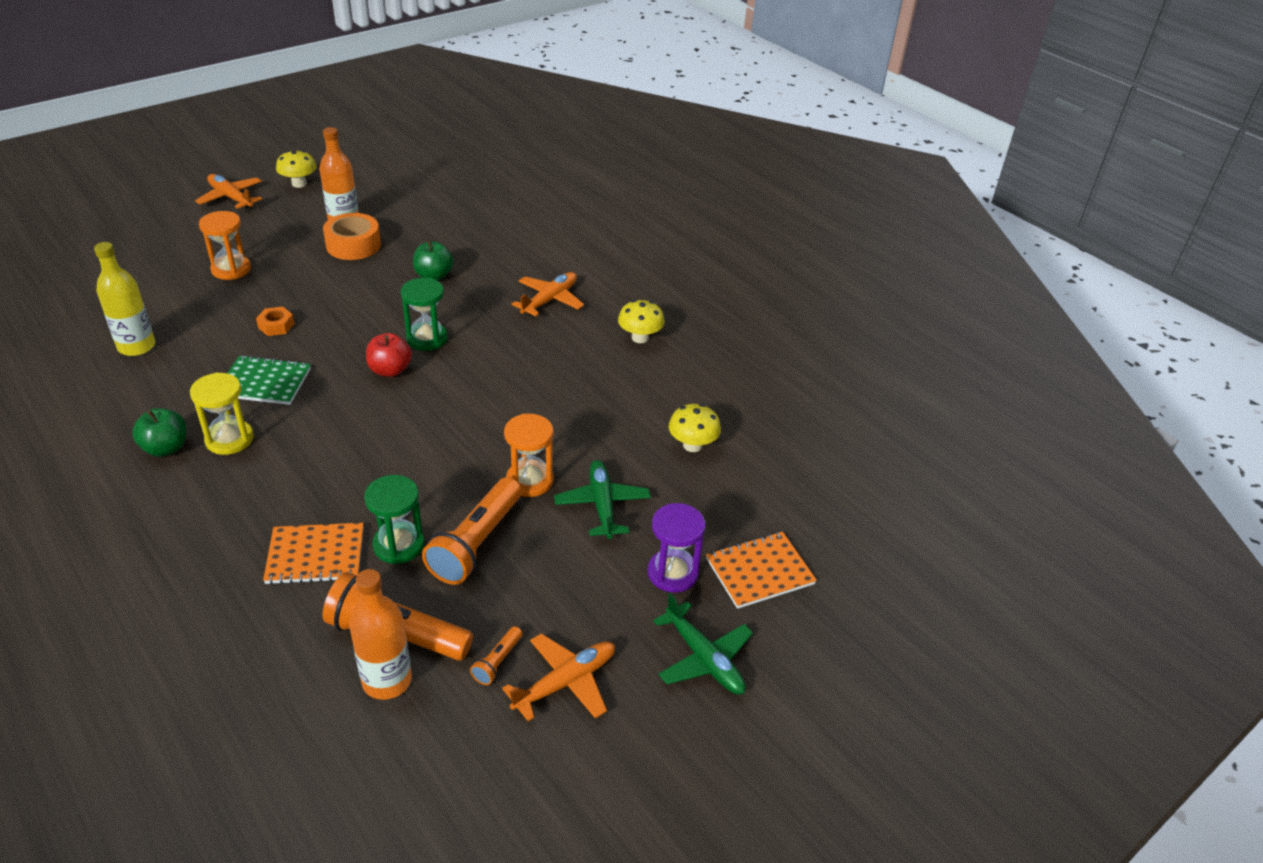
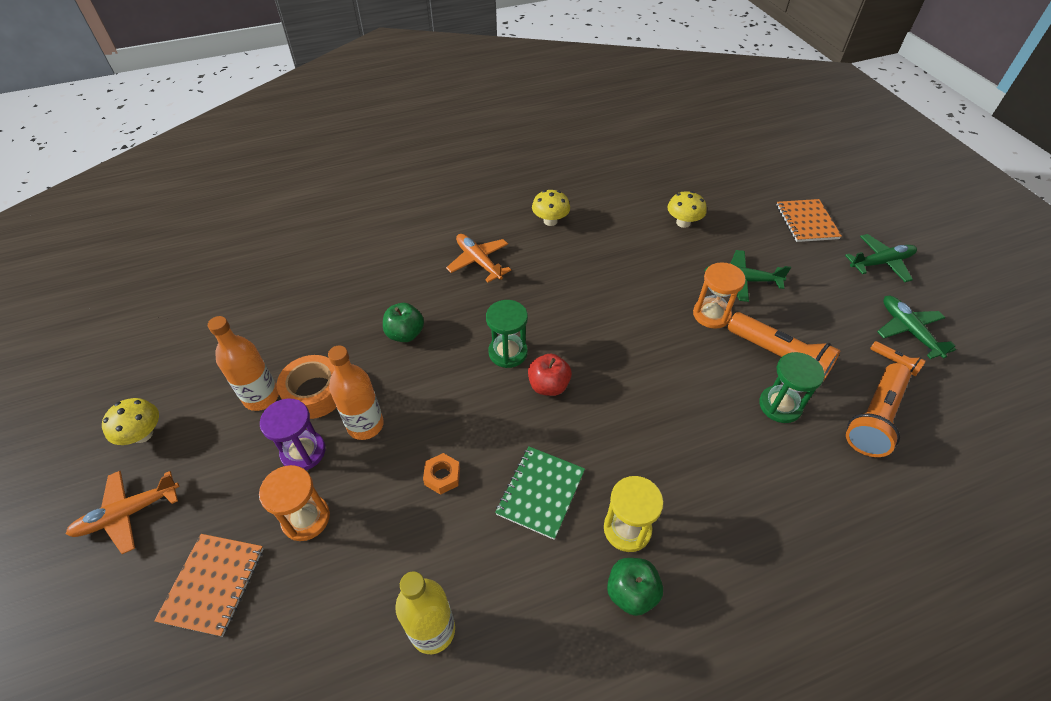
camera: 70 degrees left, 10 degrees up
orange notebook [263,523,364,585] -> orange notebook moved to [154,534,263,637]
orange bottle [349,569,412,700] -> orange bottle moved to [328,346,384,440]
orange plane [502,633,615,721] -> green plane [877,296,956,359]
purple hourglass [648,503,706,593] -> purple hourglass moved to [260,399,325,470]

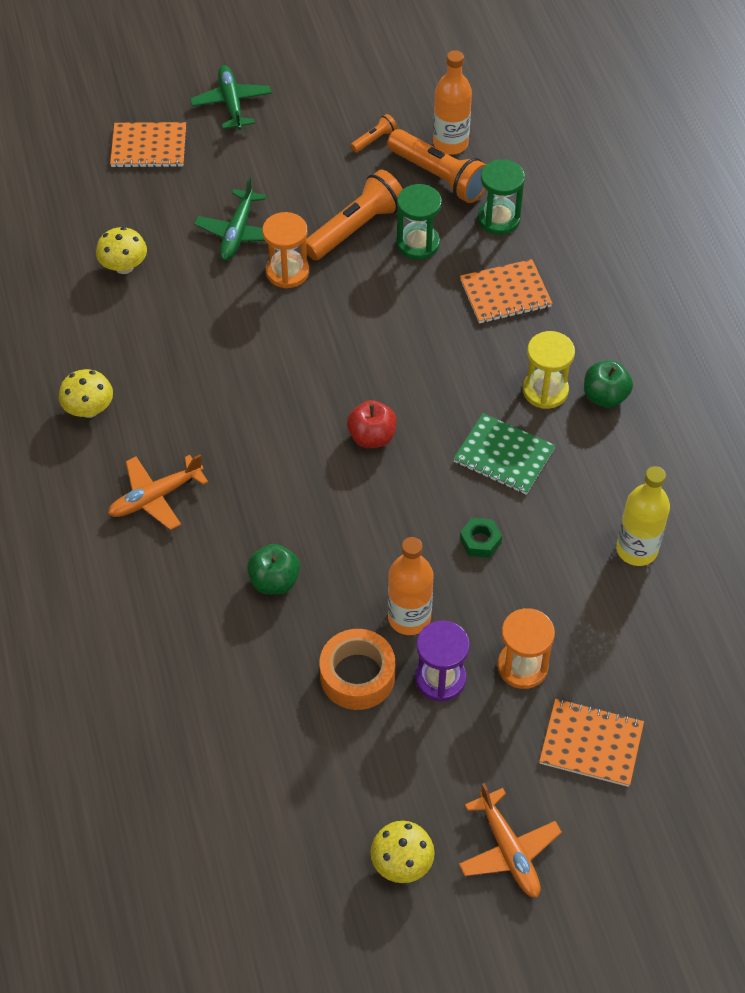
camera: 85 degrees left, 5 degrees up
orange bottle [208,316,279,411] -> orange bottle moved to [433,50,472,155]
orange nut [423,453,460,495] -> green nut [460,518,502,558]
green hourglass [486,300,528,368] -> green hourglass moved to [478,159,525,235]
green plane [877,296,956,359] -> none
none -> orange notebook [460,259,553,324]

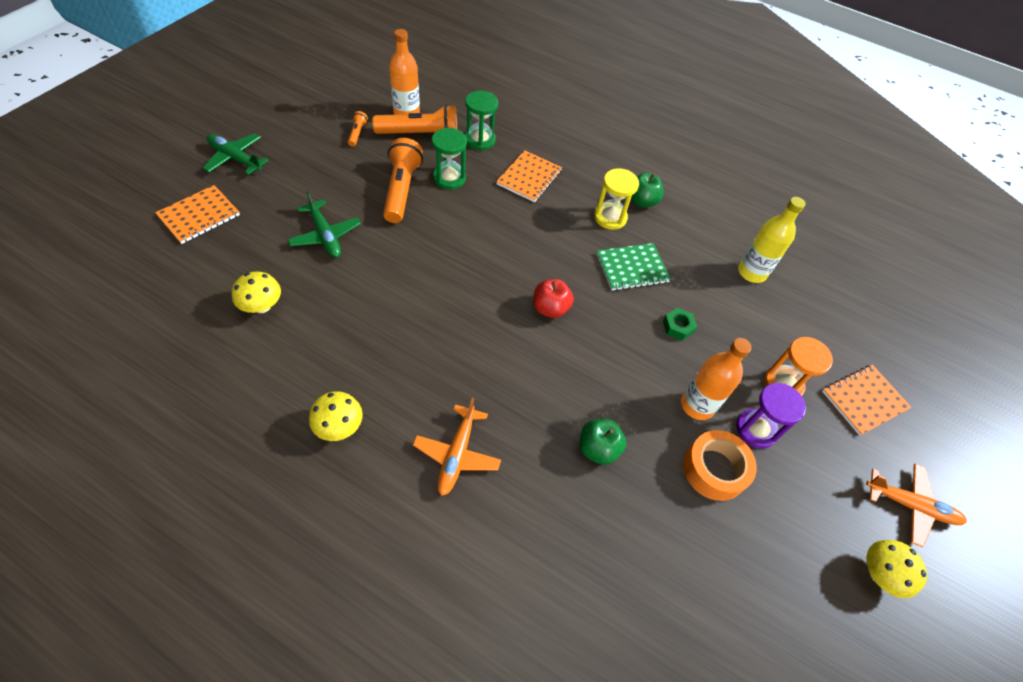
camera: 50 degrees left, 0 degrees up
orange hourglass [262,212,309,288] -> none

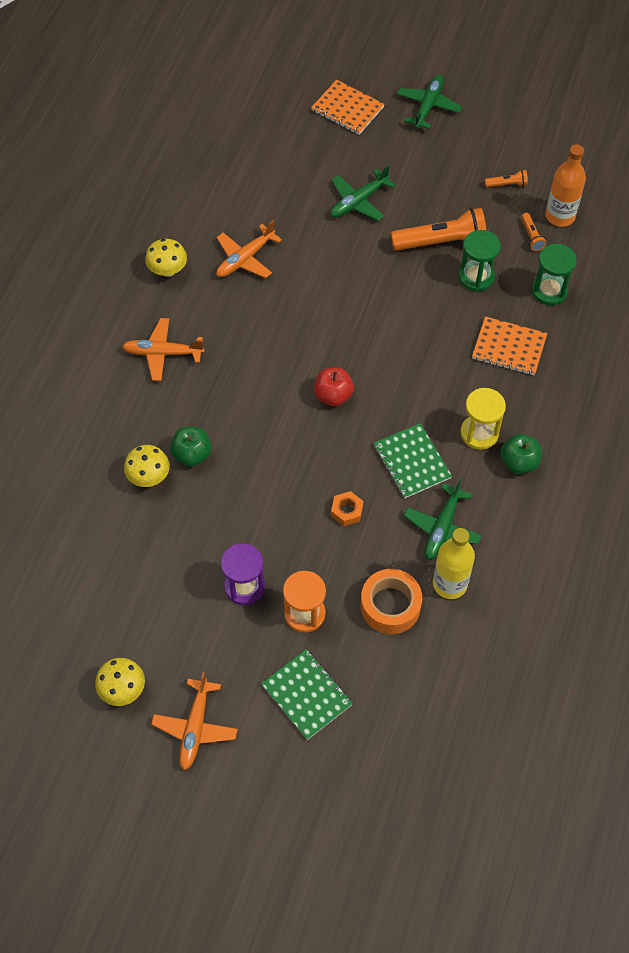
camera: 85 degrees right, 5 degrees up
yellow mushroom [232,272,281,313] -> yellow mushroom moved to [124,445,170,487]
orange flashlight [372,105,457,134] -> orange flashlight [521,213,546,251], size x0.46
green nut [663,308,697,341] -> orange nut [331,491,363,526]
orange bottle [681,338,751,420] -> none
orange tape [683,430,757,501] -> orange tape moved to [361,569,422,634]
orange notebook [822,365,912,436] -> green notebook [261,649,353,740]
none -> orange plane [216,220,282,278]
none -> green plane [404,478,482,560]

